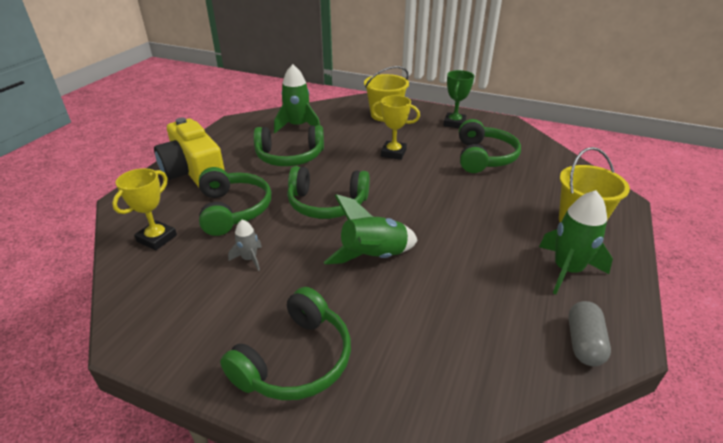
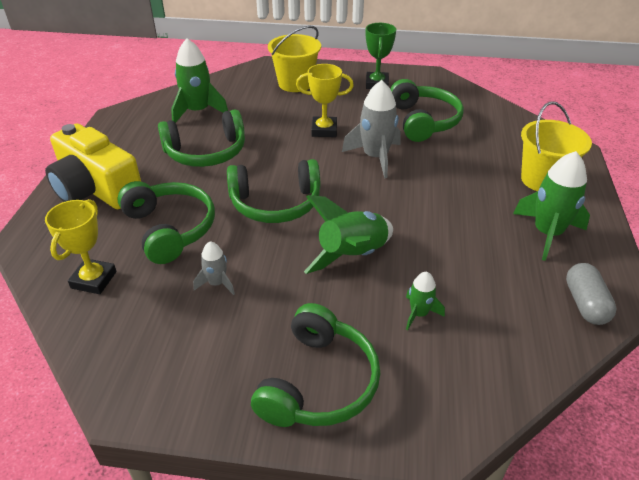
camera: 15 degrees left, 5 degrees up
none -> grey rocket [342,80,401,178]
none -> green rocket [406,272,445,330]

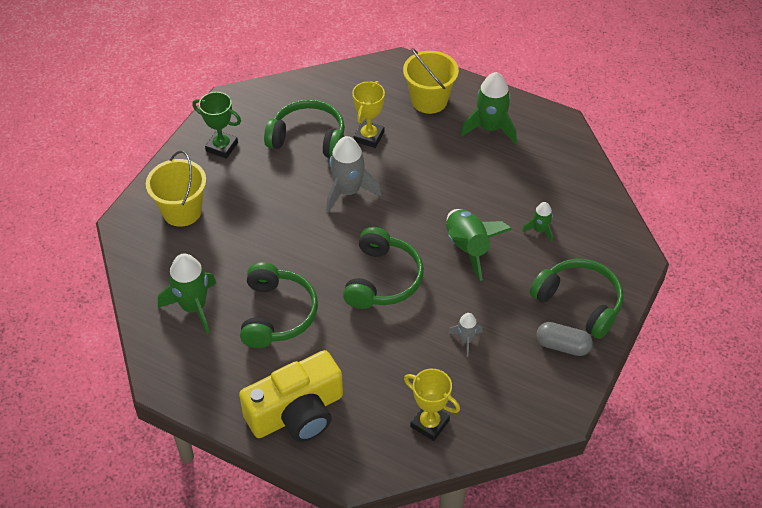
camera: 70 degrees left, 10 degrees up
green headphones [117,181,215,264] -> none
yellow trophy [296,64,354,137] -> yellow trophy moved to [352,81,385,148]
grey capsule [566,263,617,325] -> grey capsule moved to [536,322,593,356]

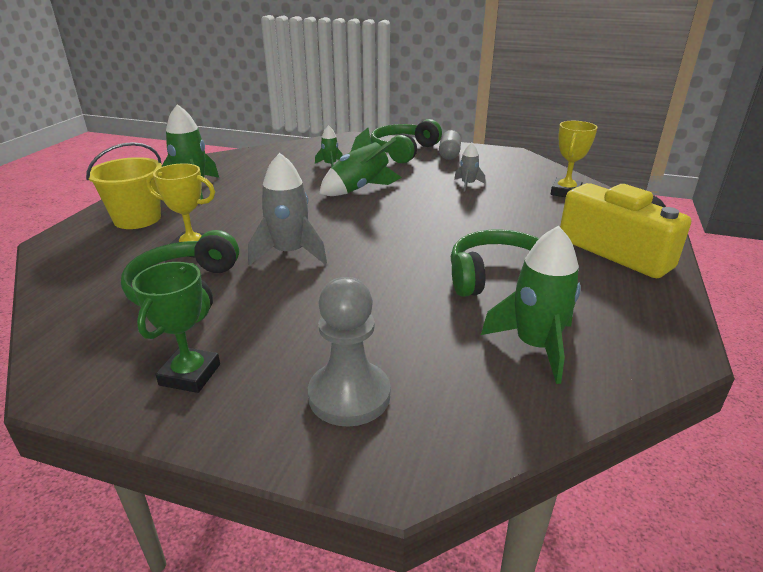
camera: 100 degrees left, 20 degrees down
yellow bucket [146,150,206,227] -> grey pawn [308,277,390,427]
green headphones [343,227,424,309] -> none

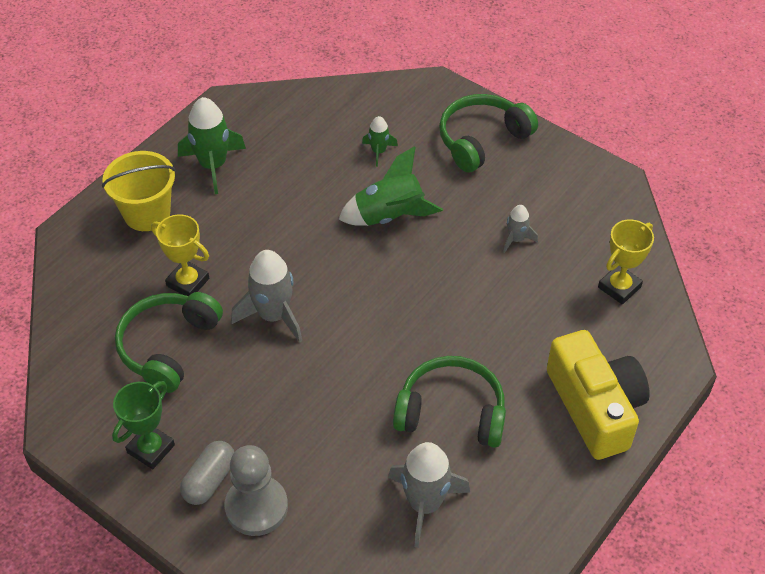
camera: 20 degrees right, 20 degrees up
grey capsule [439,130,461,160] -> grey capsule moved to [180,441,234,505]
green rocket [481,226,581,384] -> grey rocket [388,442,470,548]

